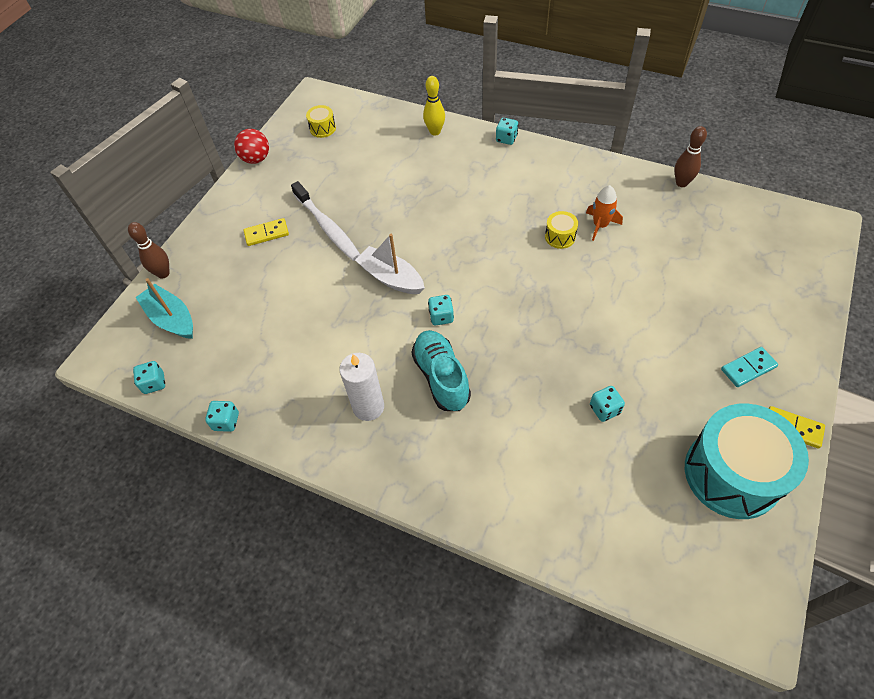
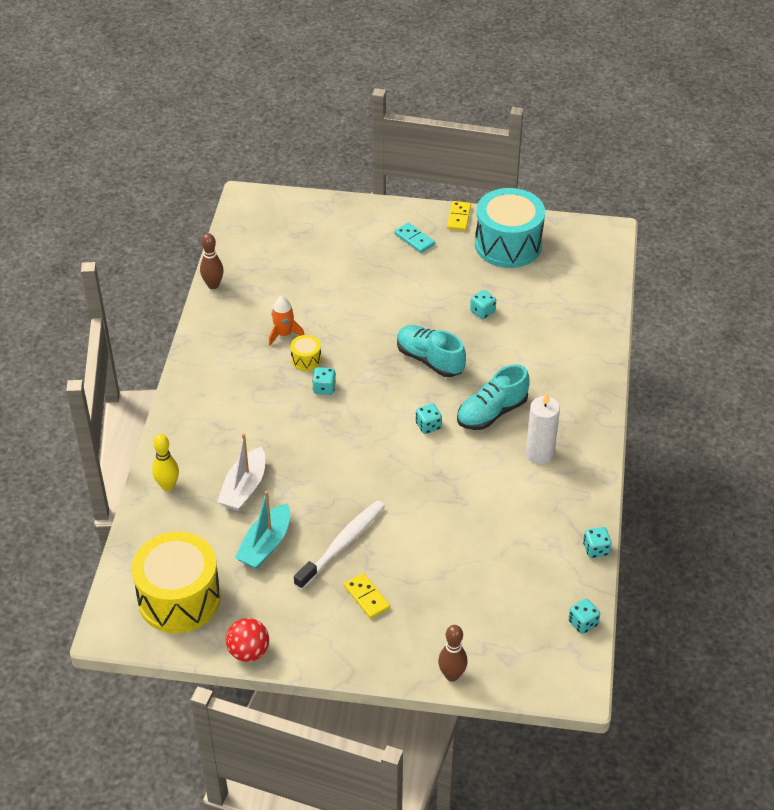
camera: 110 degrees left, 10 degrees down
turquoise boat [135,278,193,339] -> turquoise boat moved to [235,491,290,569]
yellow drum [306,105,336,138] -> yellow drum [132,532,221,633], size x2.40
white boat [355,234,425,294] -> white boat moved to [217,433,265,511]
turquoise dice [496,118,518,145] -> turquoise dice moved to [312,367,336,395]
none -> turquoise shoe [397,325,466,377]

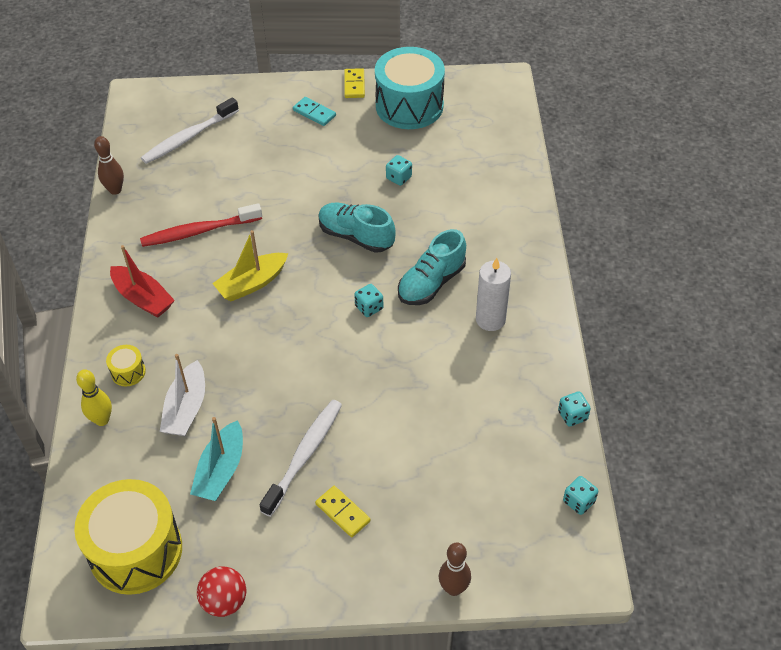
camera: 10 degrees left, 5 degrees up
orange rocket [269,296,304,346] -> red toothbrush [140,203,262,247]
yellow drum [291,335,321,371] -> yellow drum moved to [106,345,146,386]
turquoise dice [312,367,336,395] -> yellow boat [212,230,288,301]
none -> red boat [110,245,175,318]
none -> white toothbrush [141,97,239,164]

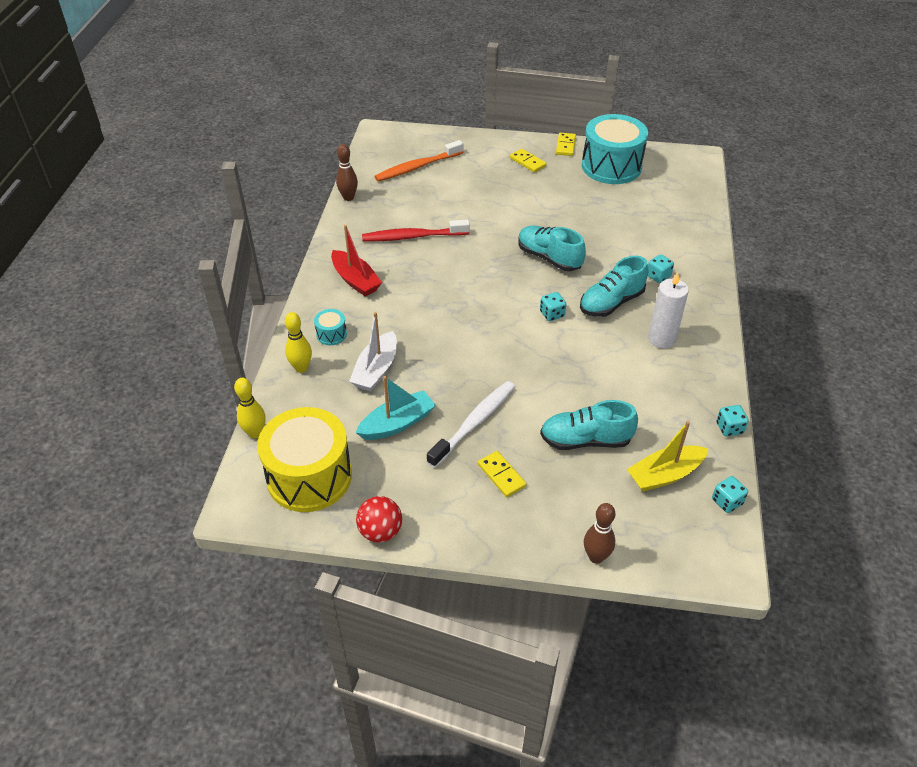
camera: 10 degrees right, 5 degrees down
yellow drum [106,345,146,386] -> turquoise drum [314,309,347,345]
white toothbrush [141,97,239,164] -> orange toothbrush [374,140,464,182]
turquoise boat [190,417,243,501] -> turquoise boat turned 150 degrees counterclockwise [356,376,436,440]
yellow boat [212,230,288,301] -> yellow boat moved to [627,421,708,492]
turquoise domino [293,97,336,126] -> yellow domino [510,149,547,173]
turquoise dice [386,155,412,186] -> turquoise dice moved to [648,254,674,283]
none -> yellow bowling pin [234,378,265,439]
none -> turquoise shoe [540,400,638,450]

